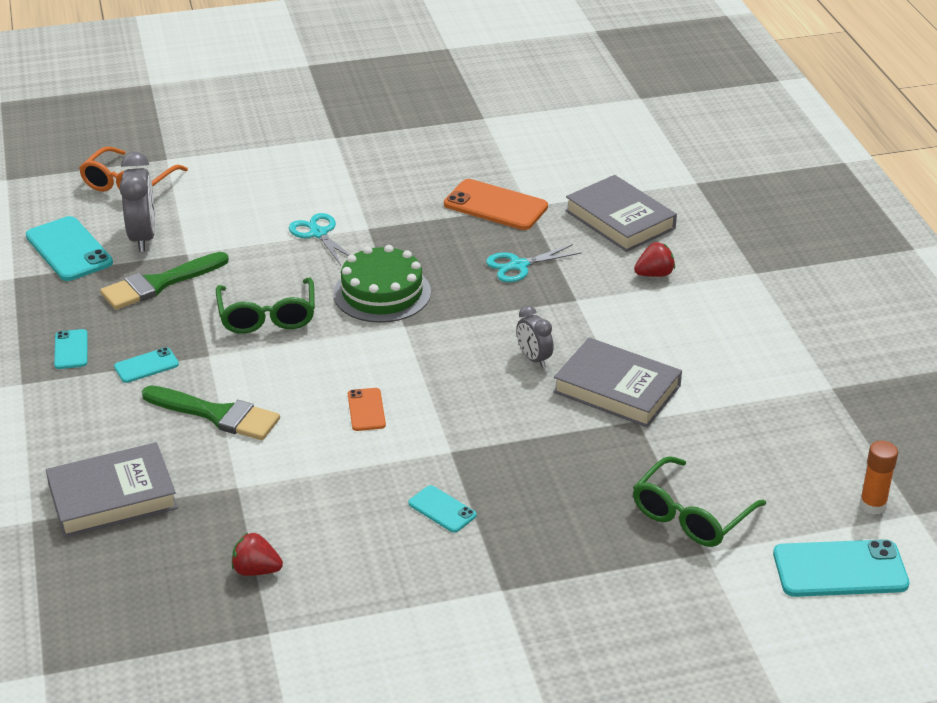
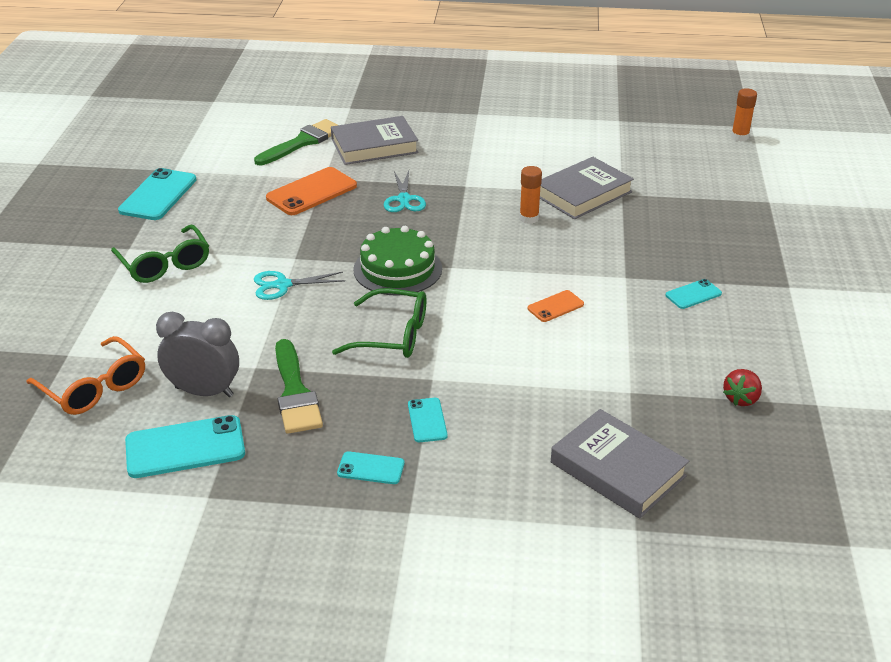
camera: 70 degrees left, 0 degrees up
grey book [46,442,178,537] -> grey book turned 45 degrees counterclockwise [551,409,689,519]
green brush [142,385,280,440] -> green brush moved to [254,119,338,165]
orange phone [348,388,386,431] -> orange phone turned 45 degrees counterclockwise [528,290,584,322]
grey clock [516,305,554,368] -> orange glue stick [519,166,542,224]
green glasses [633,456,766,547] -> green glasses moved to [111,225,209,283]
red strawberry [634,242,675,277] -> none
turquoise phone [773,539,909,597] -> turquoise phone moved to [118,168,196,220]

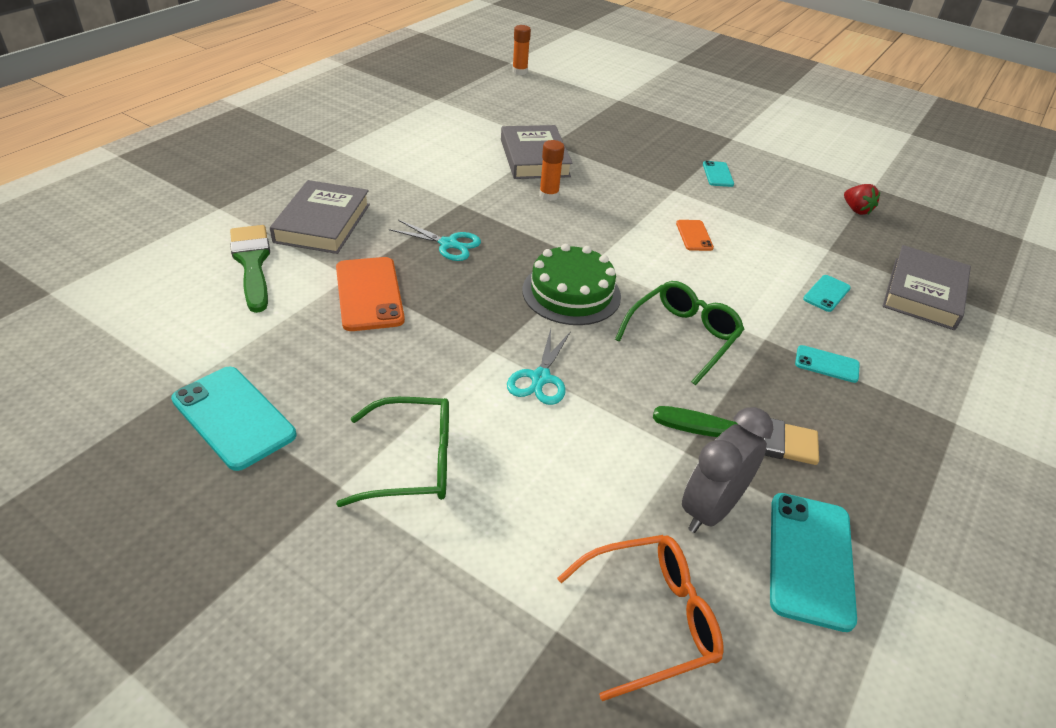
camera: 65 degrees left, 5 degrees up
turquoise phone [337,451,404,484] -> turquoise phone moved to [803,275,851,312]
grey book [551,409,689,519] -> grey book turned 45 degrees counterclockwise [883,245,971,330]

